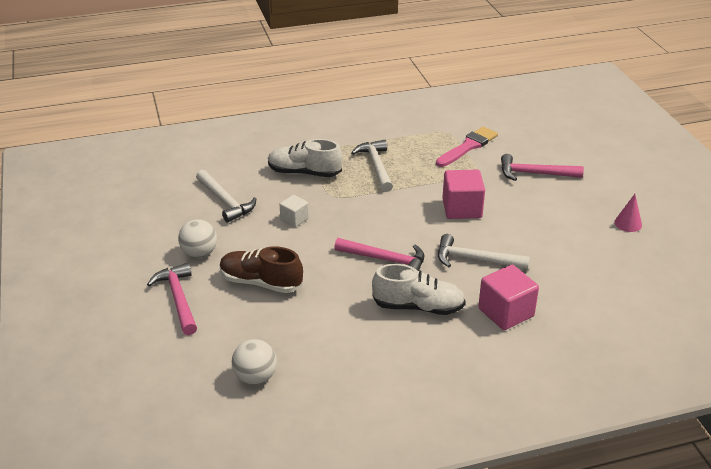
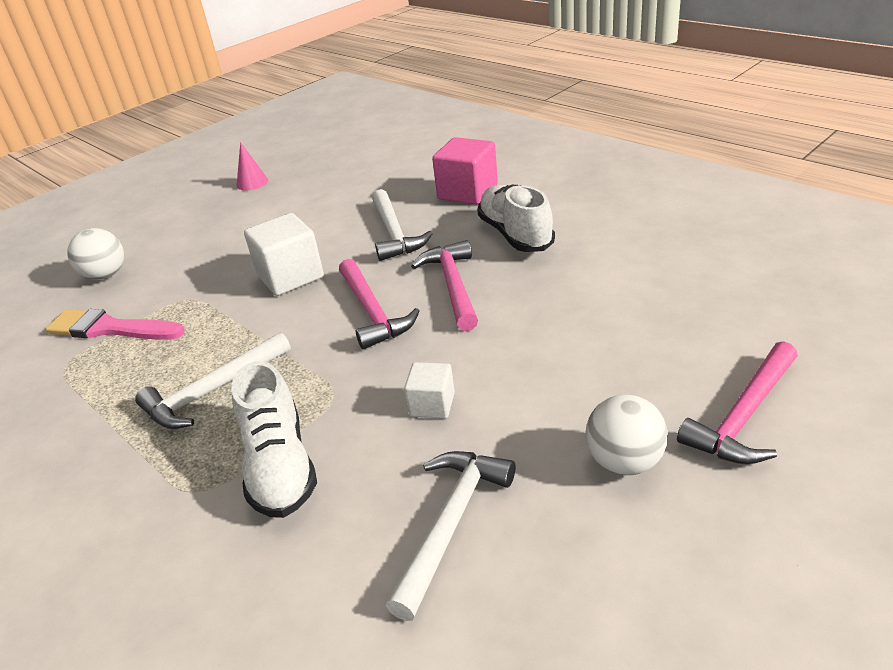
camera: 115 degrees left, 0 degrees up
brown shoe [220,246,303,293] -> none
white ball [232,339,277,385] -> white ball moved to [68,228,124,280]
pink cube [442,170,485,219] -> white cube [244,213,324,296]
pink hammer [501,154,584,181] -> pink hammer moved to [339,259,420,349]

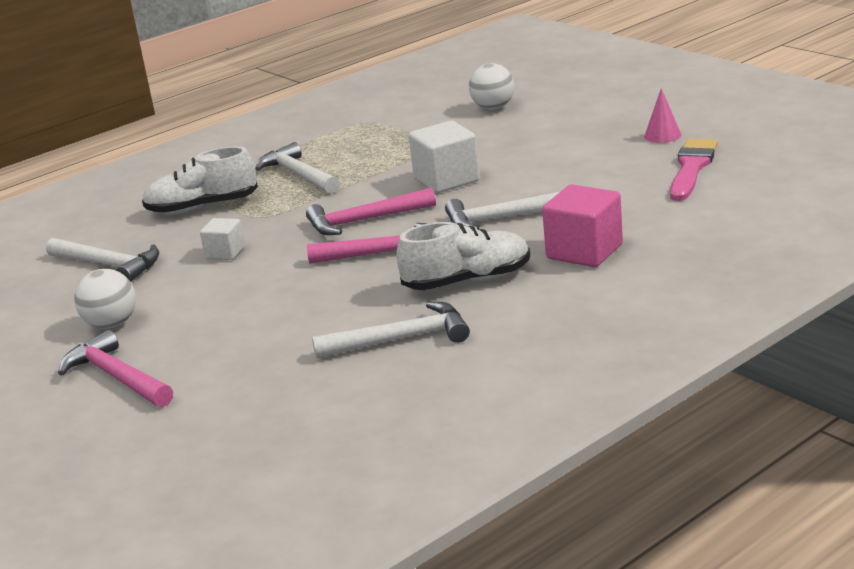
camera: 95 degrees right, 10 degrees down
pink brush [46,309,185,340] -> pink brush moved to [670,139,718,201]
none -> white hammer [312,302,470,359]

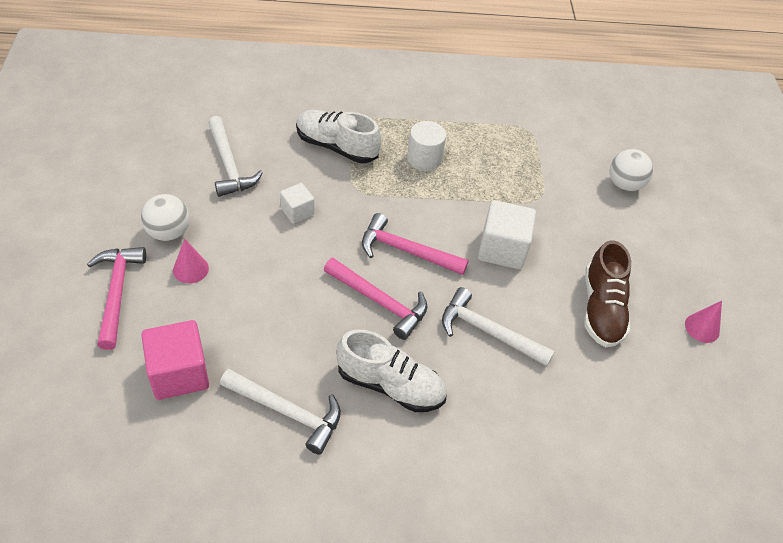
camera: 30 degrees right, 25 degrees up
white hammer [255,142,340,194] -> white cylinder [407,121,446,171]
pink cube [542,184,623,267] -> pink cube moved to [141,320,209,400]
pink brush [670,139,718,201] -> none
none -> pink cone [173,239,209,284]
none -> brown shoe [584,240,631,347]

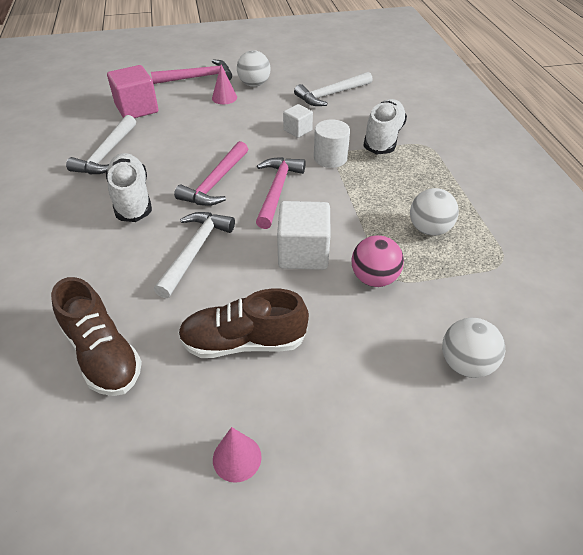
camera: 85 degrees right, 5 degrees down
white shoe [336,329,447,412] -> white shoe turned 150 degrees clockwise [106,153,152,222]
white cylinder [407,121,446,171] -> white cylinder moved to [314,119,350,168]
none -> brown shoe [51,277,142,396]
none -> pink ball [352,235,404,287]
none -> white ball [410,188,459,236]

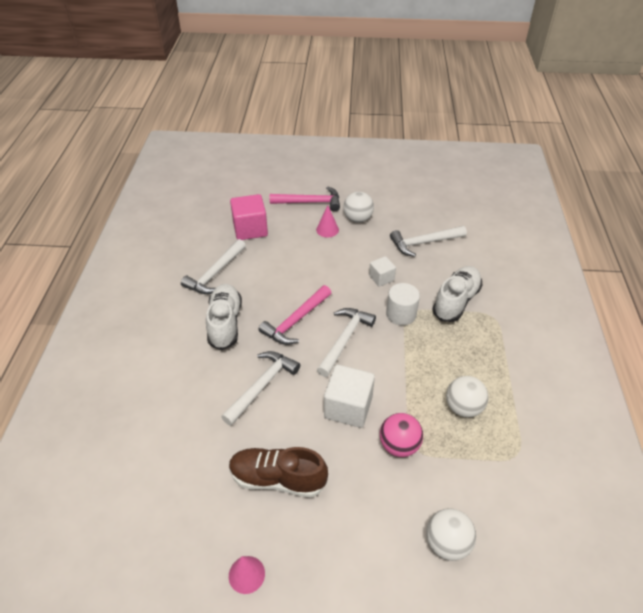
camera: 15 degrees right, 0 degrees up
brown shoe [51,277,142,396] -> none
pink hammer [256,157,306,229] -> white hammer [317,308,376,377]

